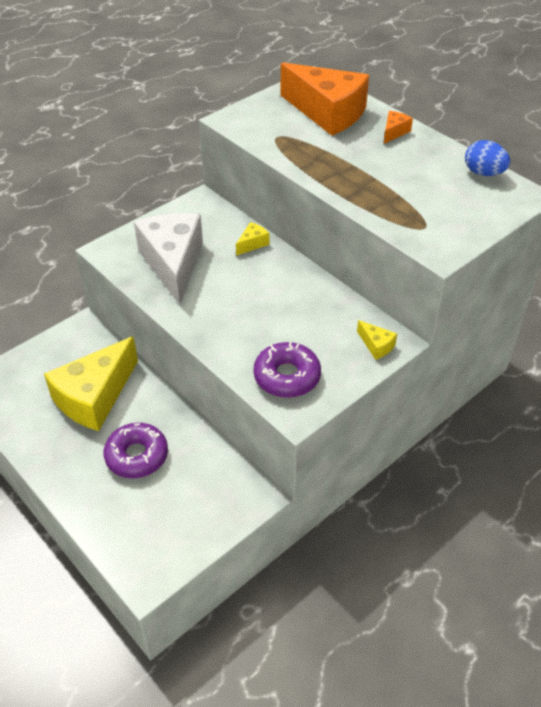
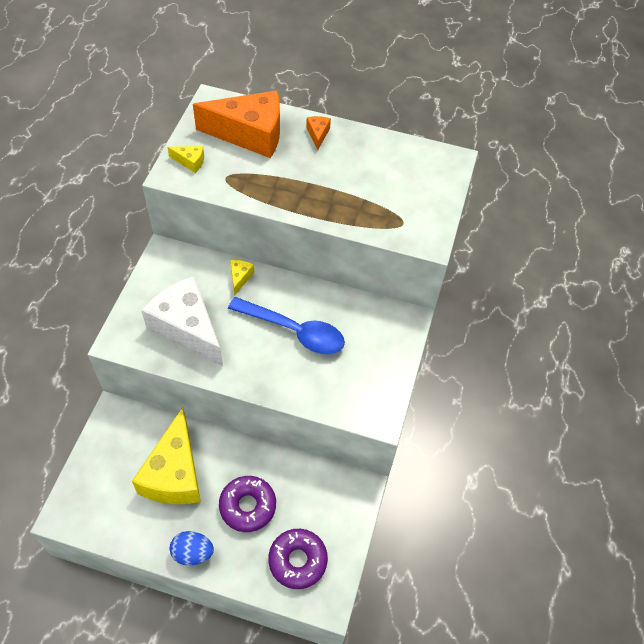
camera: 35 degrees left, 10 degrees up
purple donut [254,342,321,398] -> purple donut moved to [268,529,328,589]
yellow cheese [357,320,397,360] -> yellow cheese moved to [168,146,204,173]
blue egg [465,140,510,176] -> blue egg moved to [170,531,214,566]
none -> blue spoon [228,297,345,355]

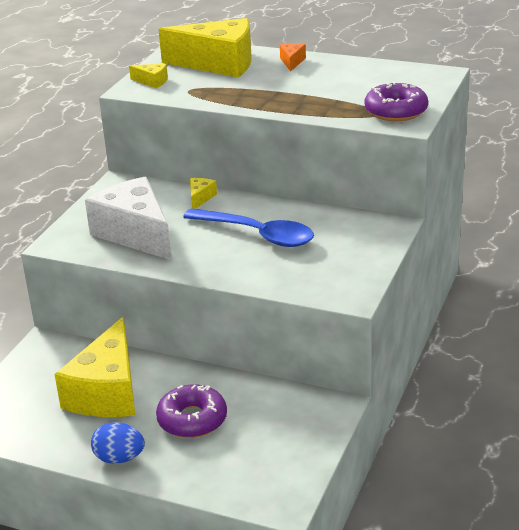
camera: 10 degrees right, 25 degrees down
orange cheese [193,90,280,158] -> yellow cheese [159,18,252,78]
purple donut [268,529,328,589] -> purple donut moved to [365,81,428,121]

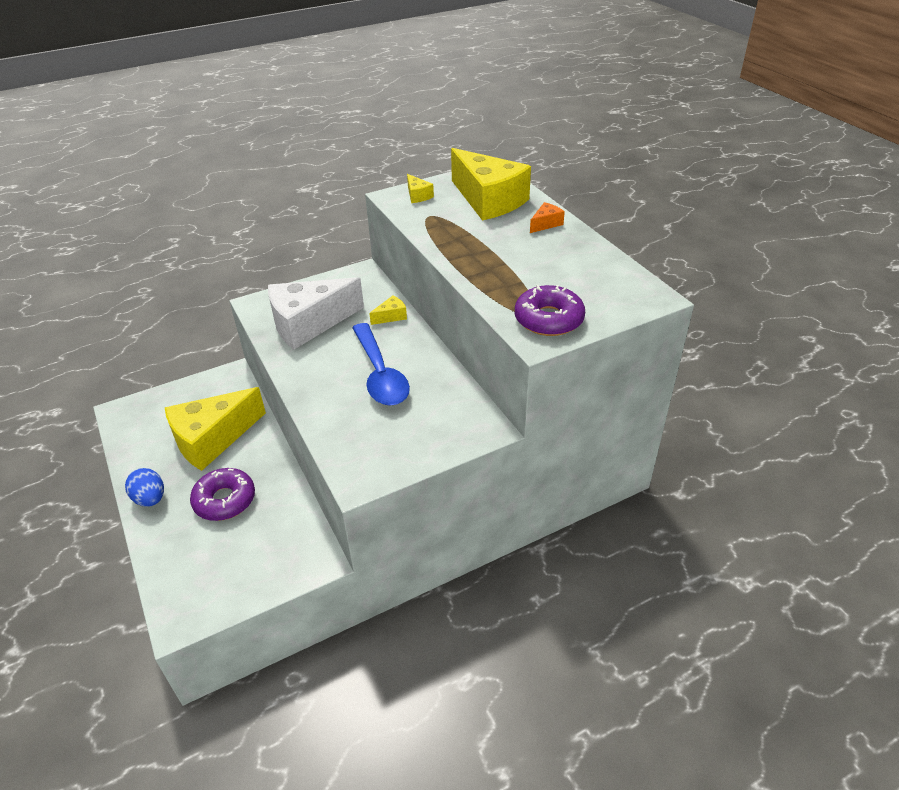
camera: 40 degrees right, 10 degrees up
white cheese [85,177,172,261] -> white cheese turned 120 degrees counterclockwise [268,277,364,349]

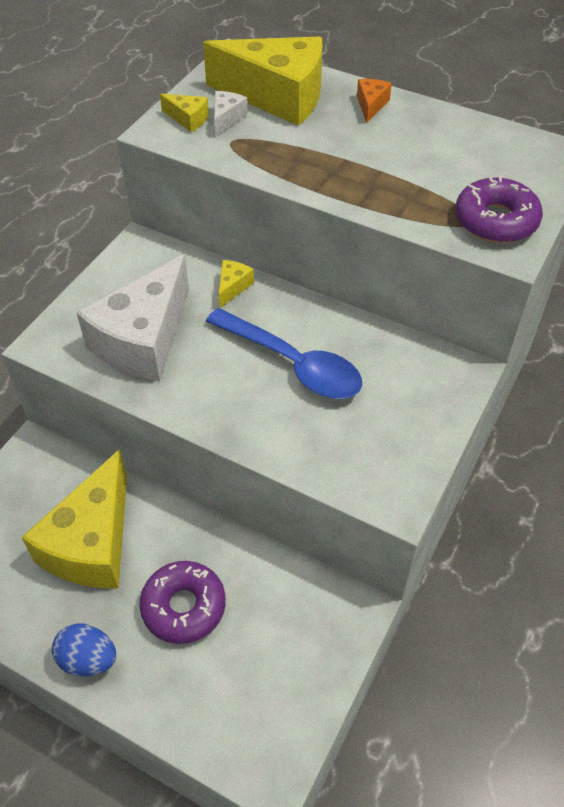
camera: 35 degrees left, 10 degrees up
none -> white cheese [214,91,248,136]

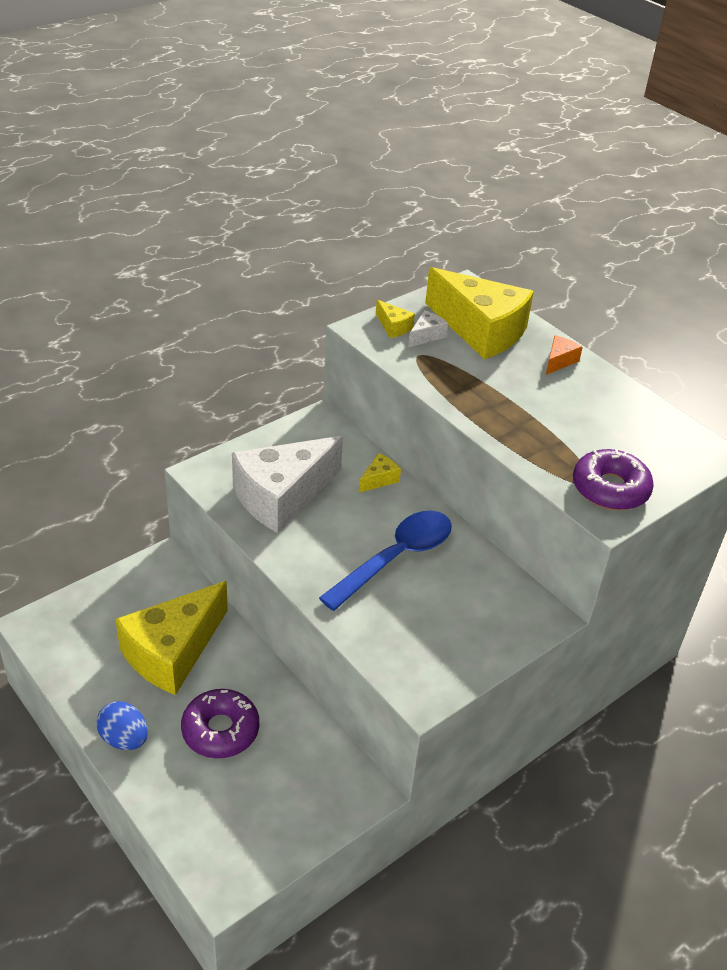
camera: 20 degrees right, 10 degrees down
blue spoon [206,308,362,399] -> blue spoon turned 105 degrees counterclockwise [319,511,452,611]

